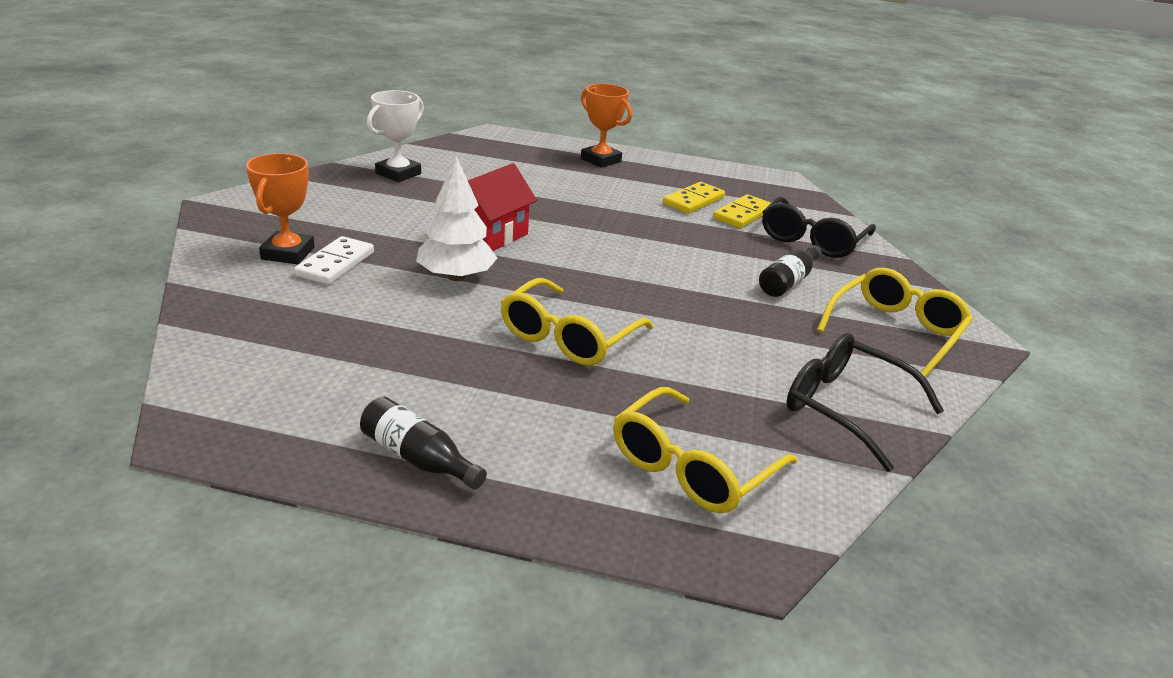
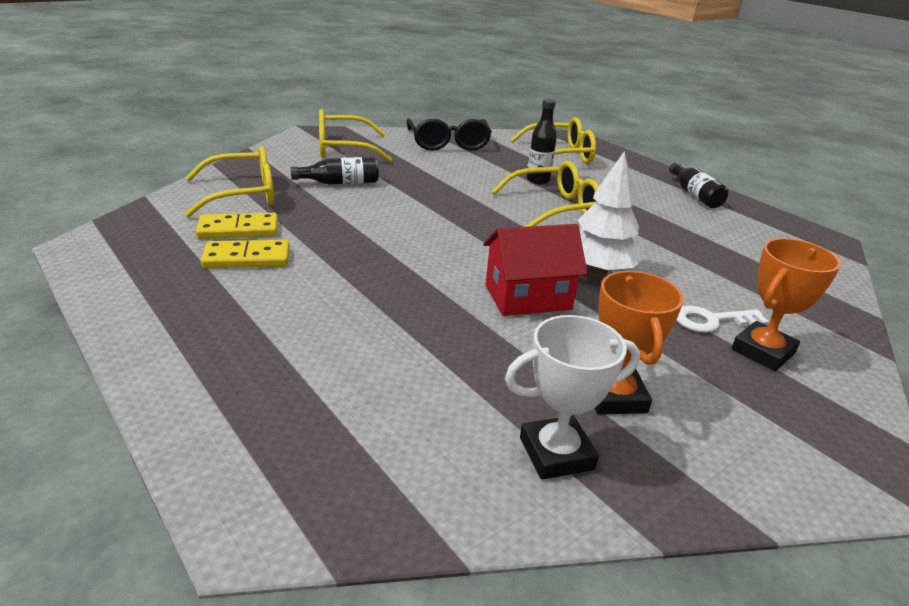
camera: 140 degrees left, 0 degrees up
white domino [294,236,374,285] -> white key [677,306,769,333]
orange trophy [581,84,632,168] -> orange trophy moved to [595,271,684,414]
black glasses [762,197,876,258] -> yellow glasses [185,146,274,218]
none -> black bottle [527,99,557,184]

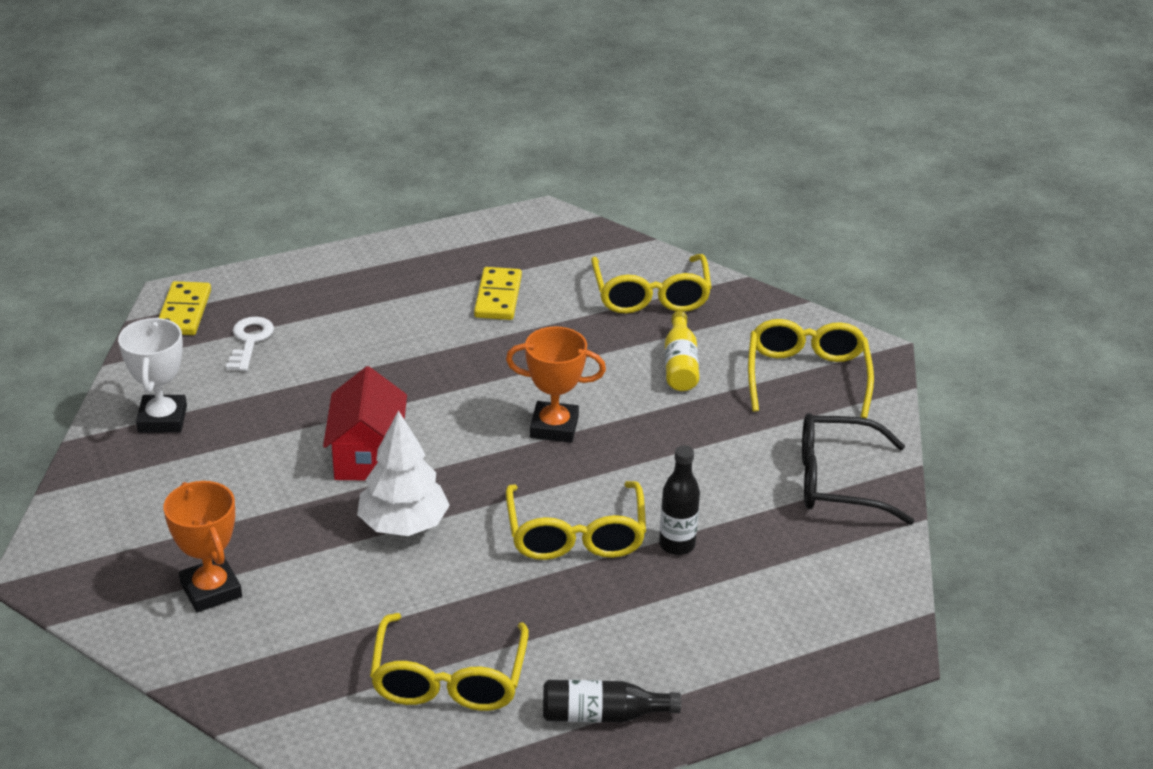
camera: 105 degrees right, 5 degrees up
yellow domino [196,213,278,239] -> yellow domino moved to [158,281,211,335]
black bottle [290,157,379,185] -> yellow bottle [665,311,699,391]
yellow glasses [510,117,596,166] -> yellow glasses moved to [370,613,529,711]
orange trophy [595,271,684,414] -> orange trophy moved to [506,326,606,443]
white key [677,306,769,333] -> white key moved to [226,317,274,371]

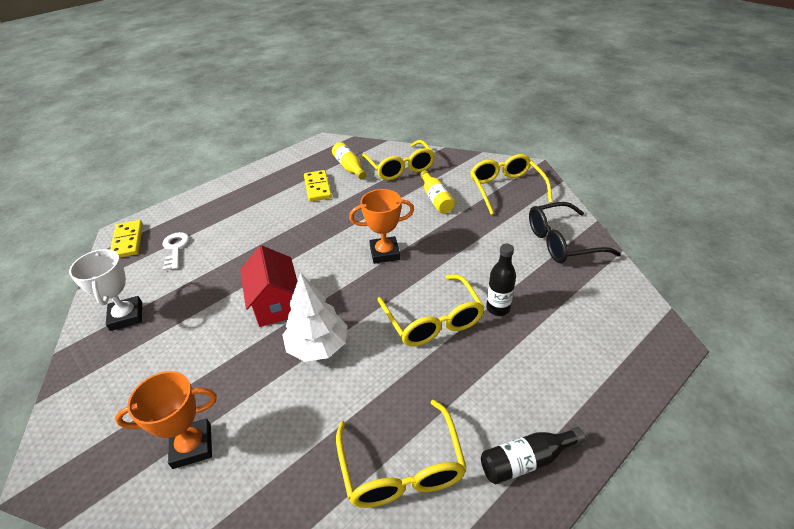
camera: 15 degrees left, 5 degrees up
orange trophy [164,481,242,612] -> orange trophy turned 60 degrees counterclockwise [115,371,217,469]
none -> yellow bottle [332,142,367,180]

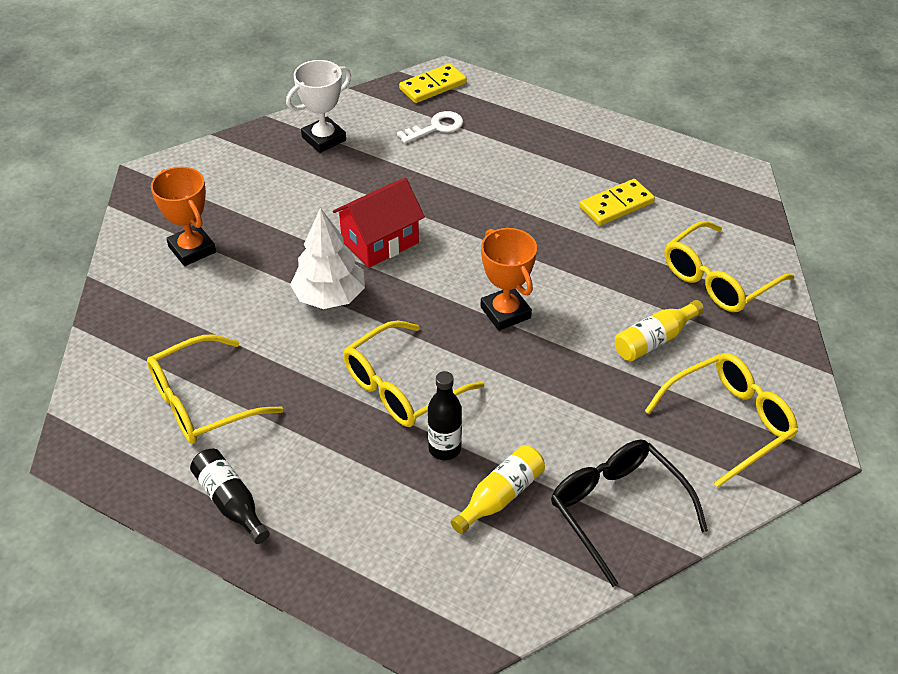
camera: 70 degrees right, 5 degrees up
yellow bottle [332,142,367,180] -> yellow bottle moved to [451,445,545,534]

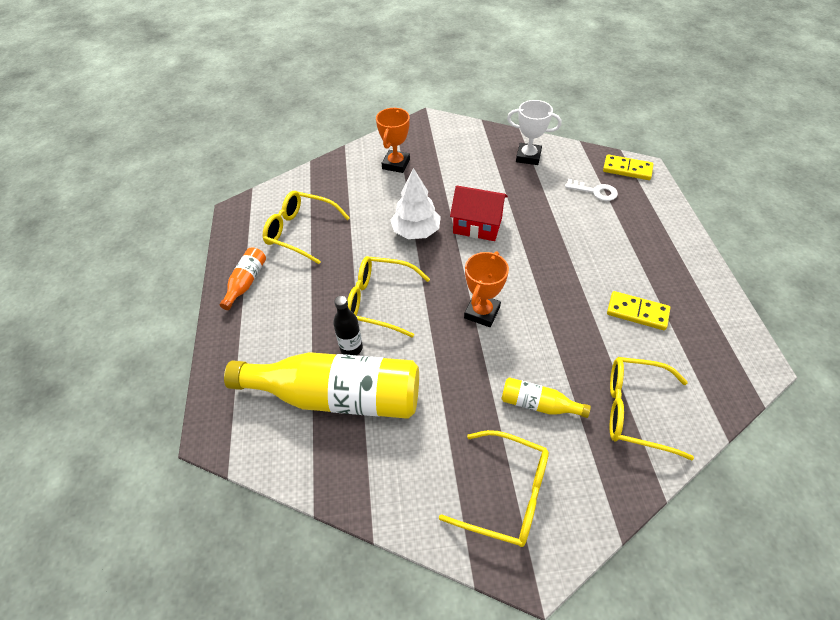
camera: 55 degrees right, 5 degrees up
black bottle [190,449,270,544] -> orange bottle [220,248,266,310]
yellow bottle [451,445,545,534] -> yellow bottle [224,352,419,419], size x2.24
black glasses [551,440,708,587] -> none

